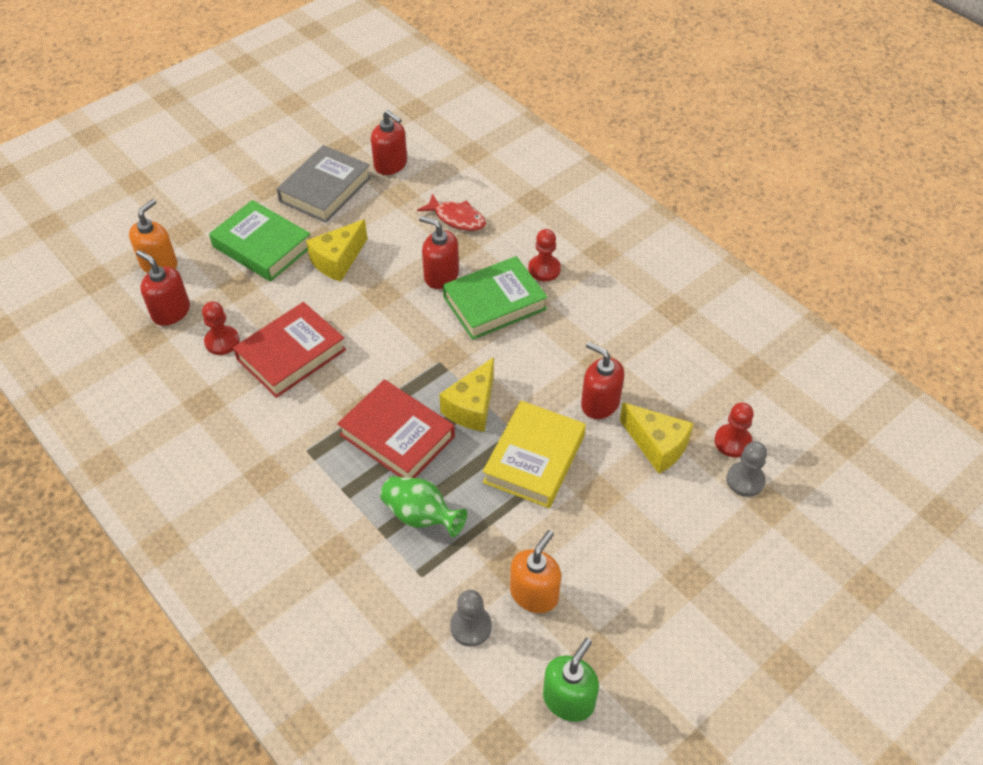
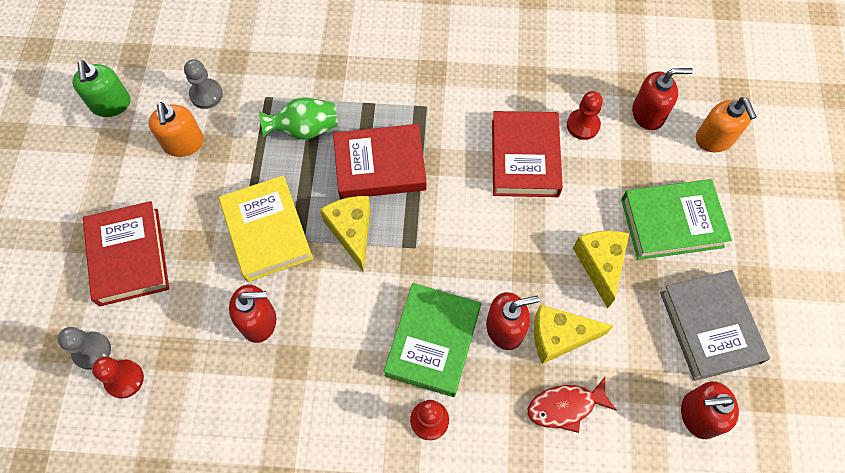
camera: 135 degrees right, 15 degrees up
yellow cheese [620,402,694,474] -> yellow cheese moved to [534,305,613,364]
none -> red book [83,201,169,306]

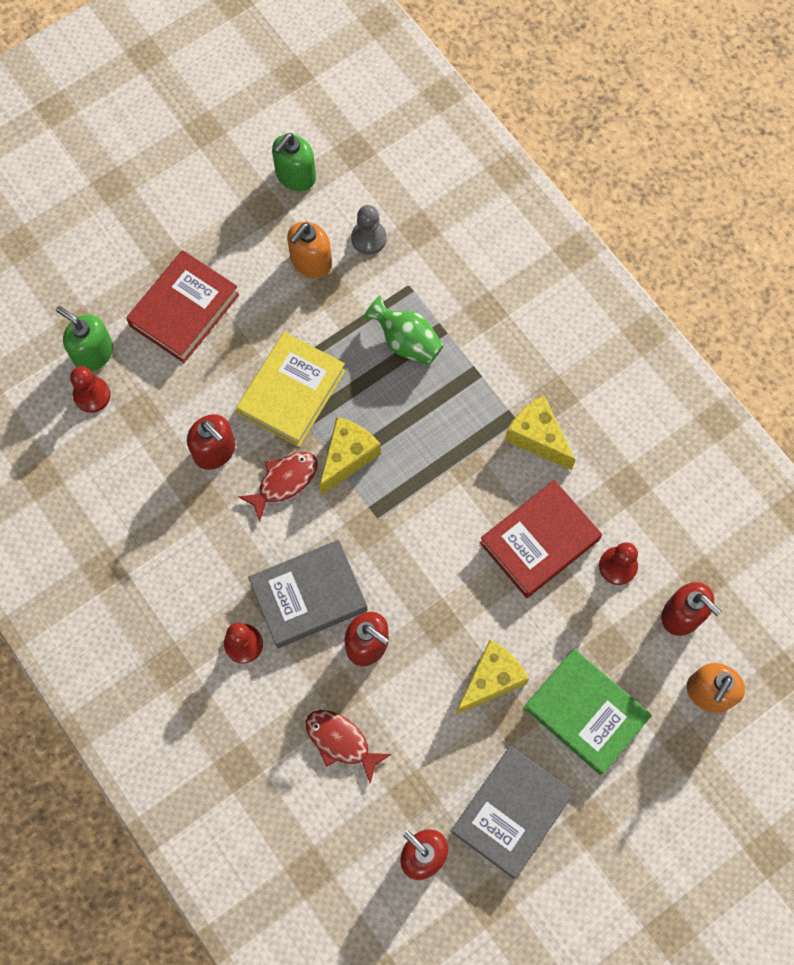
camera: 50 degrees right, 5 degrees up
grey pawn [58,327,111,370] -> green soap dispenser [56,306,113,372]
red book [333,124,427,199] -> none
green book [384,283,481,397] -> grey book [248,540,368,648]
yellow cheese [534,305,613,364] -> yellow cheese moved to [505,396,576,470]
none -> red fish [238,452,318,522]

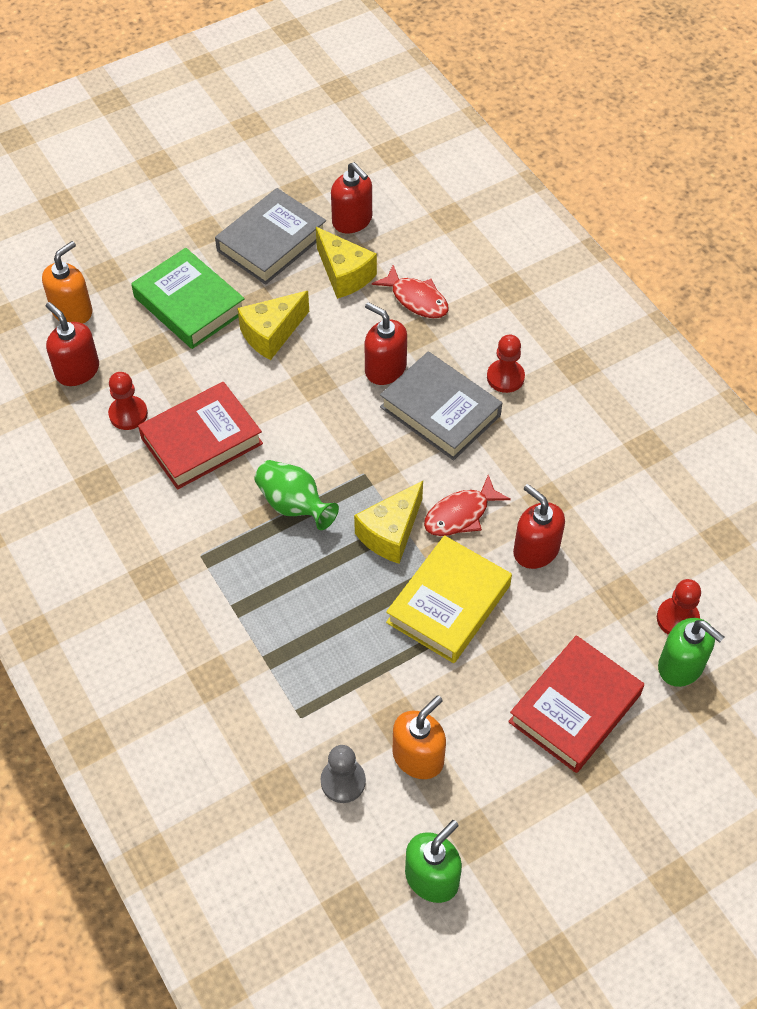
camera: 175 degrees left, 15 degrees down
grey book [248,540,368,648] -> grey book turned 60 degrees clockwise [380,351,502,461]
green vase [363,295,444,365] -> green vase moved to [254,460,339,530]
yellow cheese [505,396,576,470] -> yellow cheese moved to [316,227,377,299]

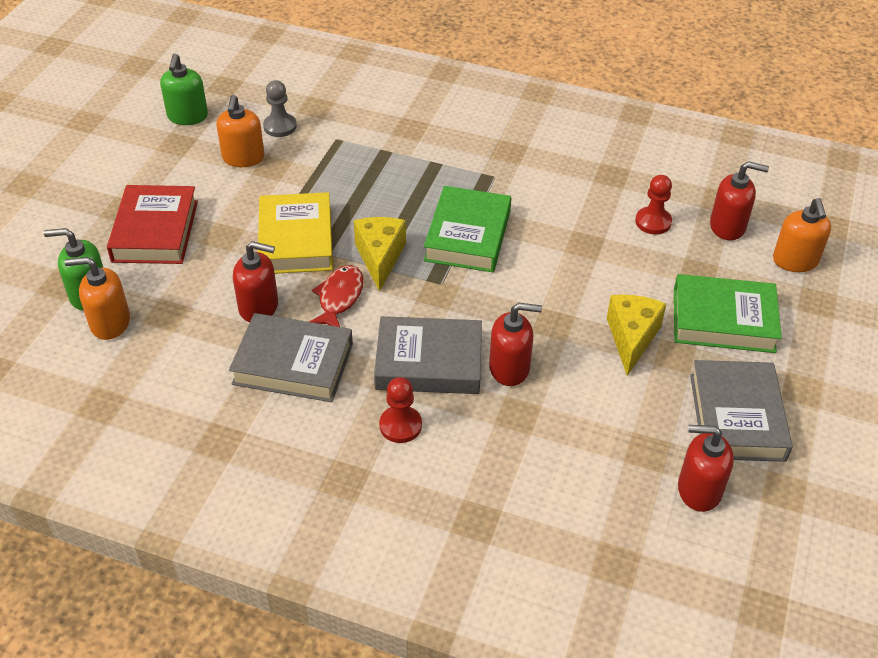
camera: 140 degrees right, 10 degrees down
red book [138,382,263,489] -> none
green vase [254,460,339,530] -> green book [424,186,511,272]
yellow cheese [316,227,377,299] -> none
red fish [372,265,449,318] -> none
red pawn [657,579,701,635] -> orange soap dispenser [65,257,130,340]
none -> grey book [229,313,353,402]

